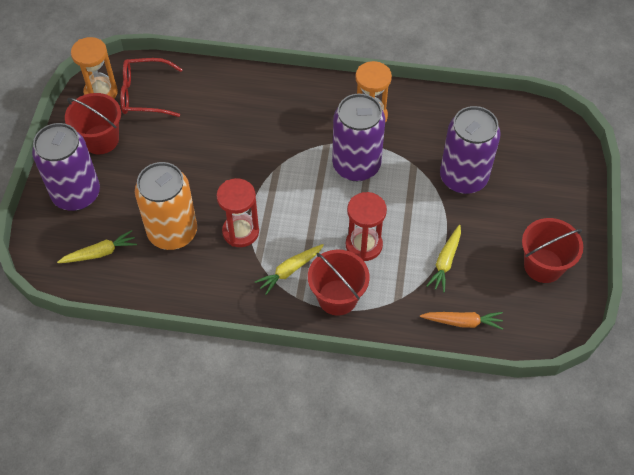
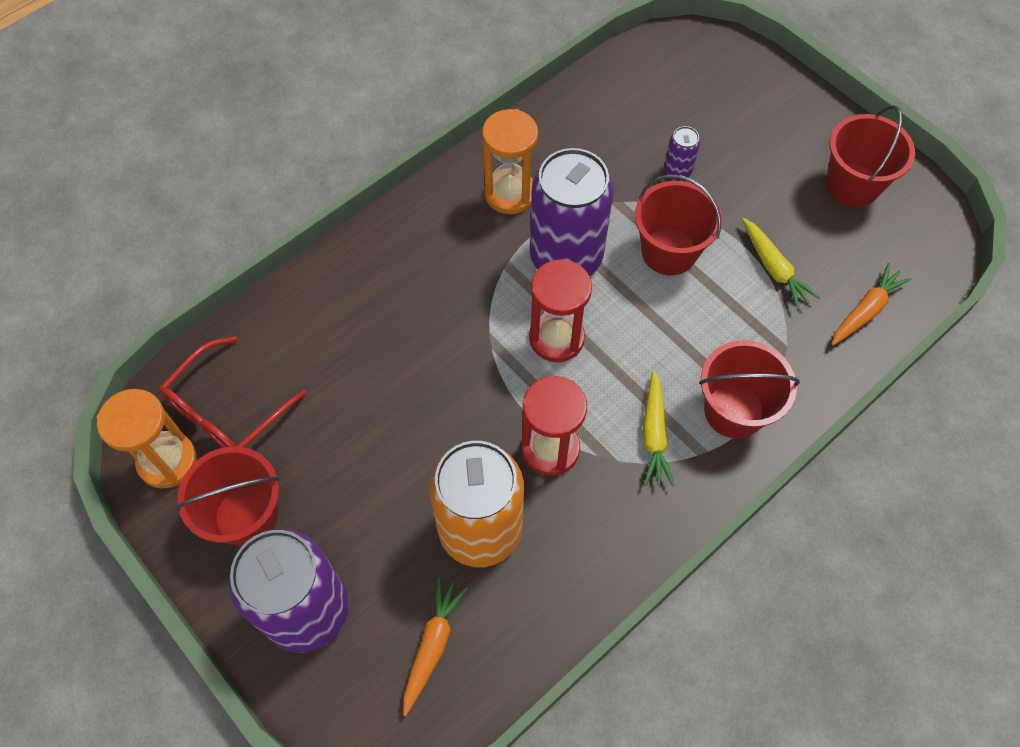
camera: 50 degrees left, 5 degrees up
yellow carrot [57,230,137,263] -> orange carrot [403,578,468,716]
red hourglass [346,192,387,261] -> red hourglass moved to [529,259,592,362]
purple can [440,106,501,194] -> purple can [664,126,700,180], size x0.42
none -> red bucket [635,174,722,276]

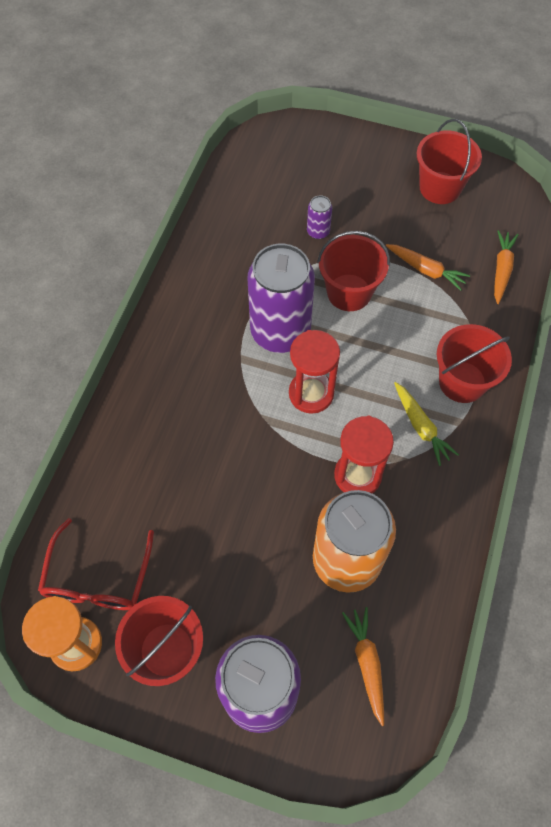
camera: 30 degrees left, 0 degrees up
orange hourglass [482,109,538,214] -> none
yellow carrot [742,218,820,310] -> orange carrot [386,244,470,291]

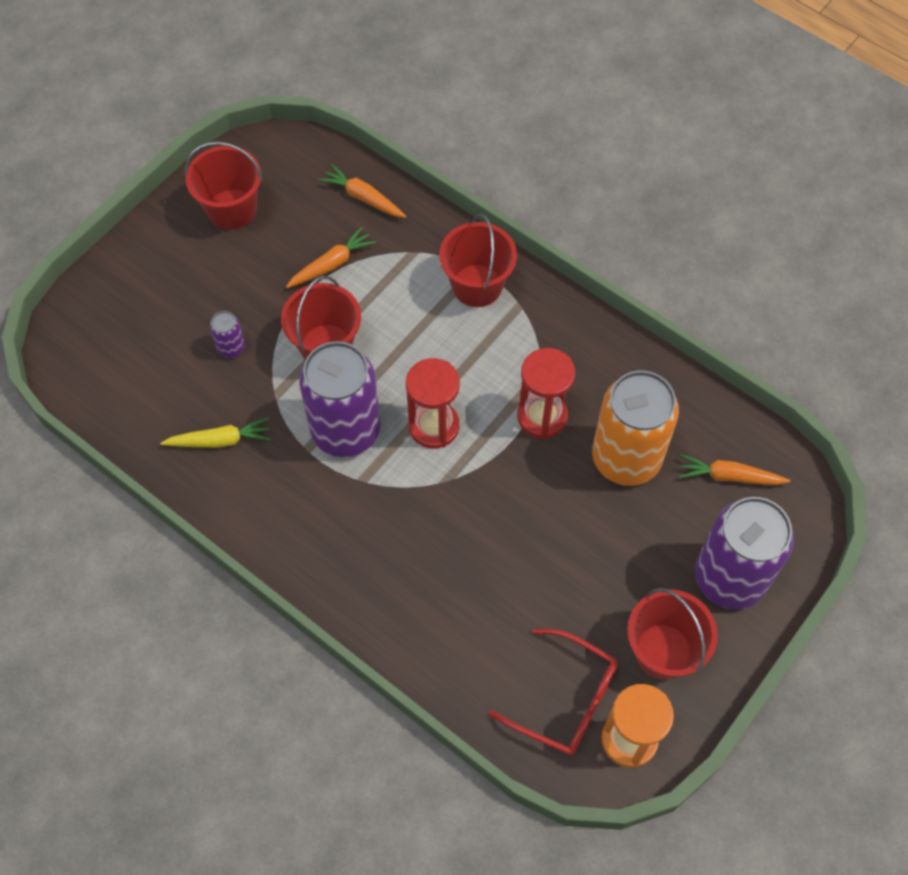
camera: 70 degrees left, 0 degrees up
yellow carrot [394,382,459,466] -> yellow carrot moved to [160,417,271,448]

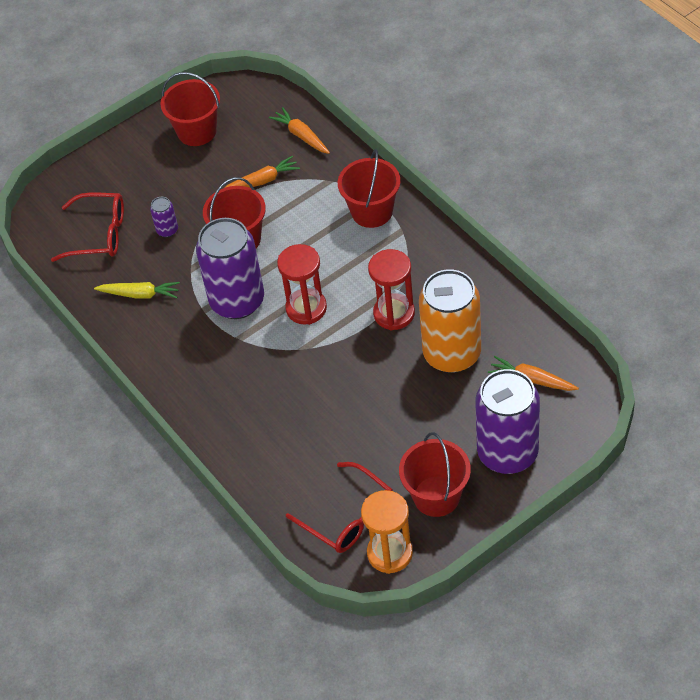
camera: 20 degrees right, 10 degrees down
none -> red glasses [51,193,124,262]

